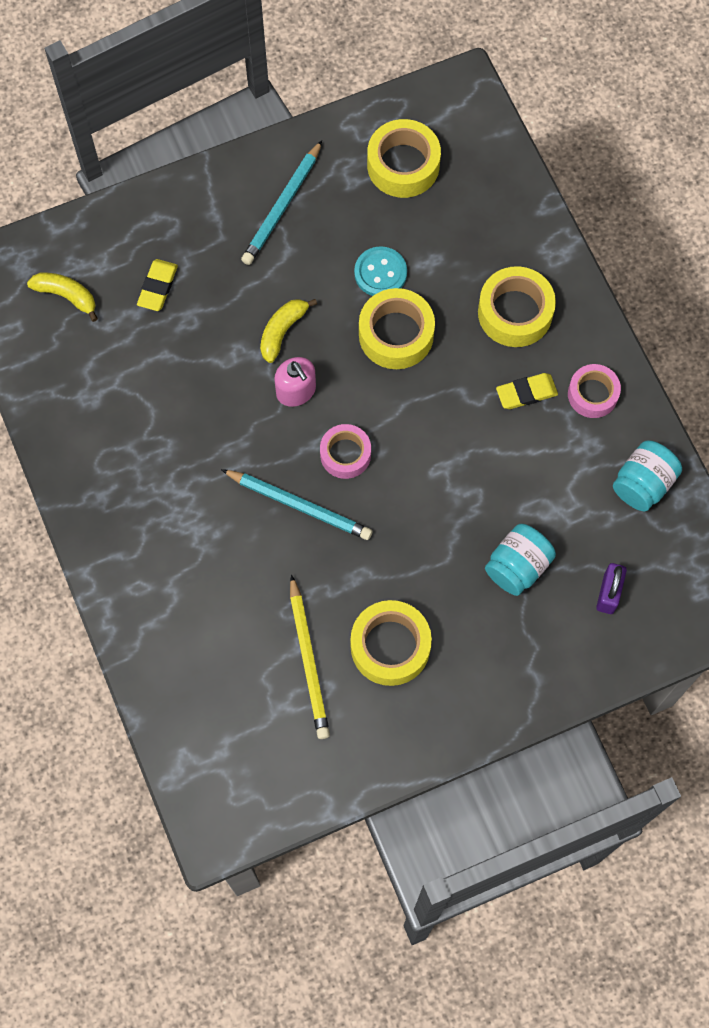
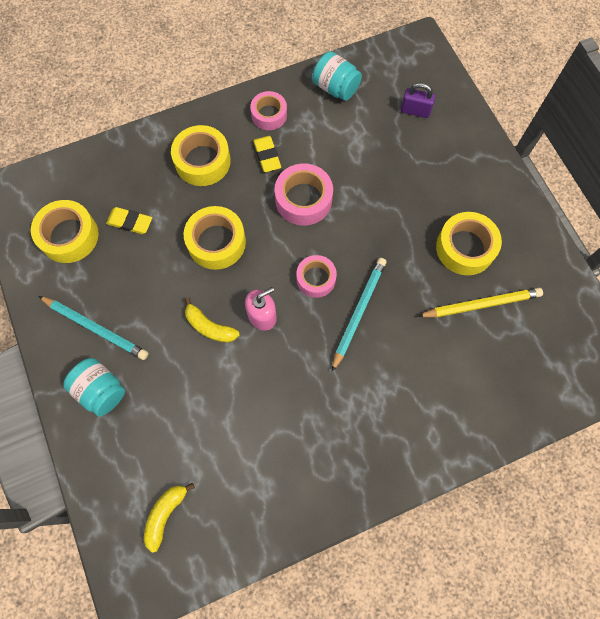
camera: 90 degrees left, 0 degrees up
yellow eraser [137,259,178,311] -> yellow eraser moved to [106,207,152,234]
turquoise button [354,246,407,296] -> none
turquoise jar [485,524,556,596] -> turquoise jar moved to [63,358,125,417]
none -> pink tape [275,164,333,226]

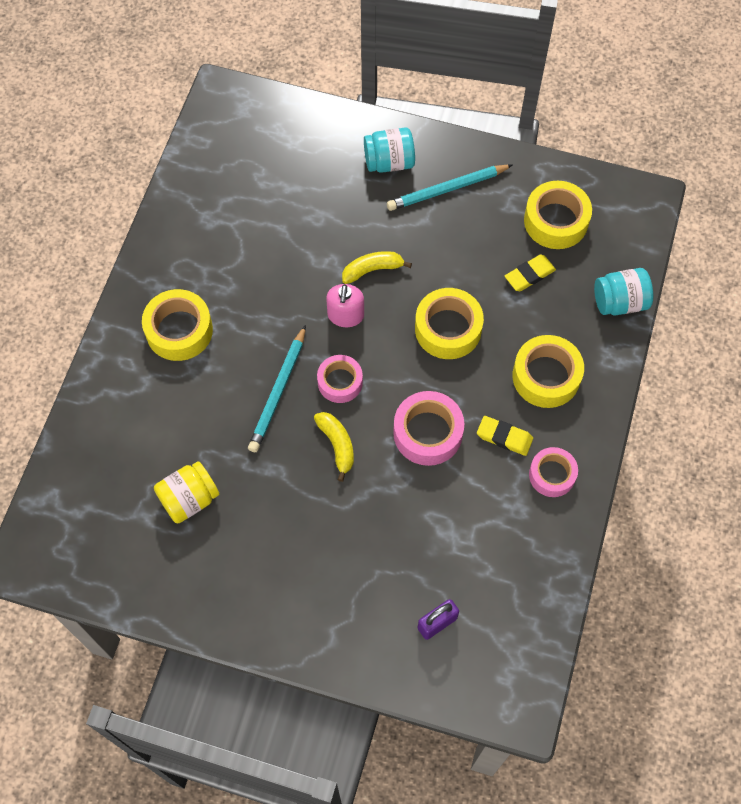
camera: 130 degrees right, 5 degrees down
yellow banana [144,483,195,553] -> yellow banana moved to [314,412,354,482]
turquoise jar [312,51,362,101] -> turquoise jar moved to [594,268,653,315]
turquoise pencil [332,258,386,372] -> turquoise pencil turned 45 degrees clockwise [248,325,306,452]
yellow pencil [417,288,543,318] -> yellow jar [154,461,219,523]
yellow tape [436,212,502,275] -> yellow tape moved to [142,289,213,361]

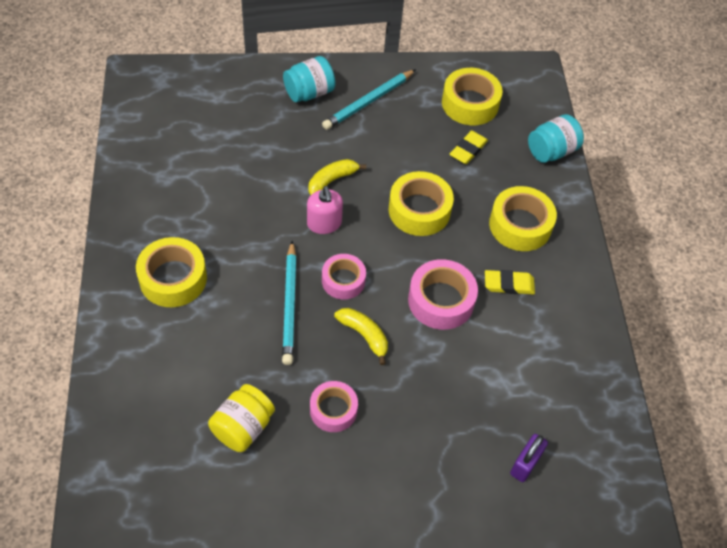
camera: 25 degrees left, 10 degrees down
pink tape [529,447,578,497] -> pink tape moved to [310,381,358,432]

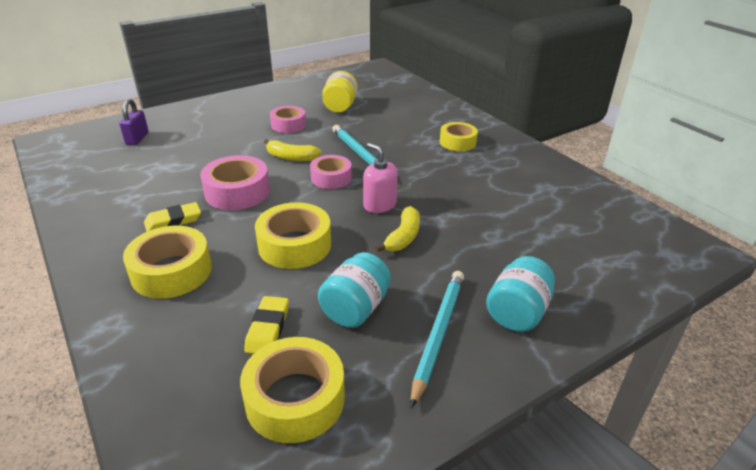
camera: 155 degrees right, 20 degrees down
yellow tape [136,237,207,307] -> yellow tape [440,122,478,151], size x0.66
turquoise jar [528,114,584,163] -> turquoise jar moved to [318,252,391,328]

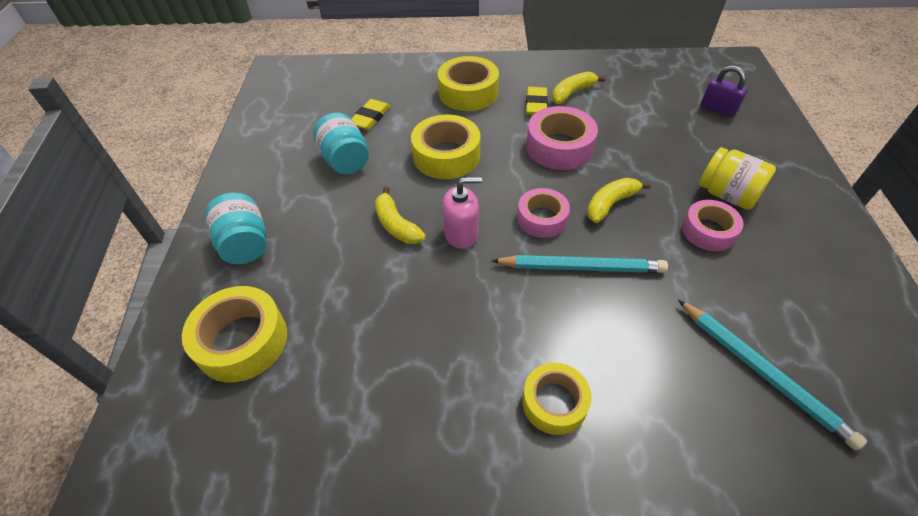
camera: 125 degrees right, 15 degrees up
yellow tape [240,337,345,443] -> yellow tape moved to [182,286,287,382]
yellow eraser [244,296,289,354] -> yellow eraser turned 75 degrees clockwise [352,99,390,130]
yellow jar [322,71,358,112] -> yellow jar moved to [699,147,776,210]
turquoise pencil [411,271,464,408] -> turquoise pencil moved to [678,300,867,451]
none -> yellow banana [552,71,605,104]

